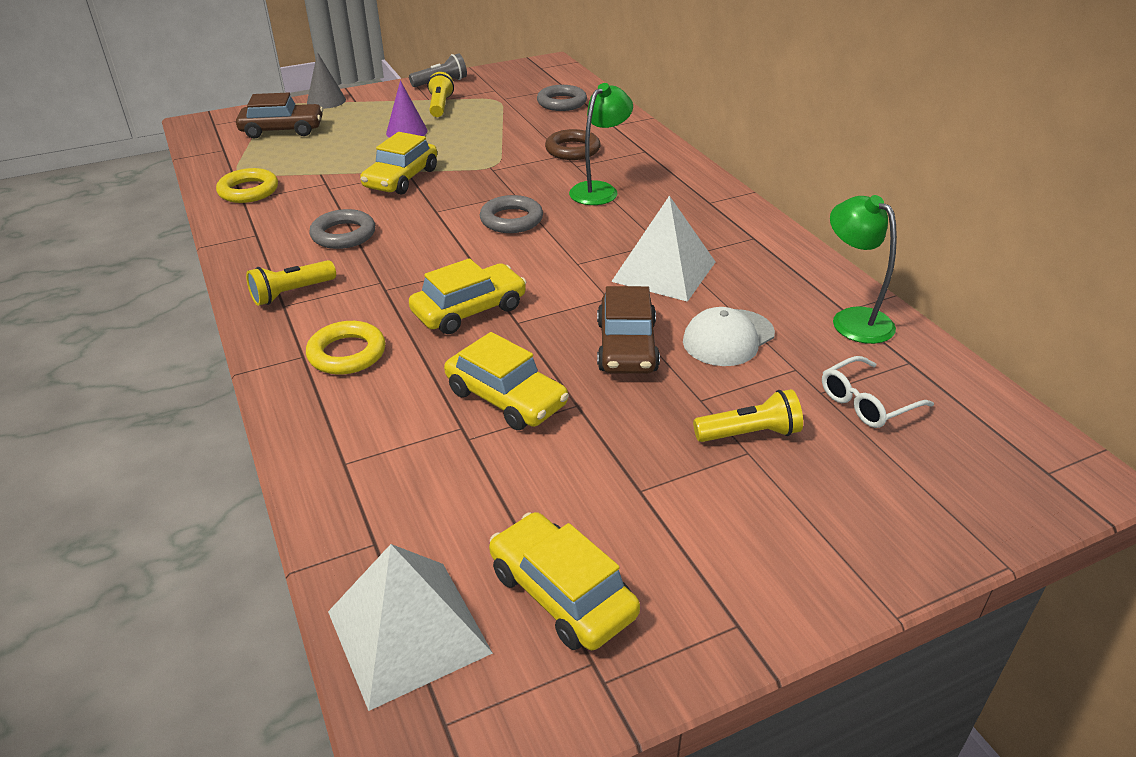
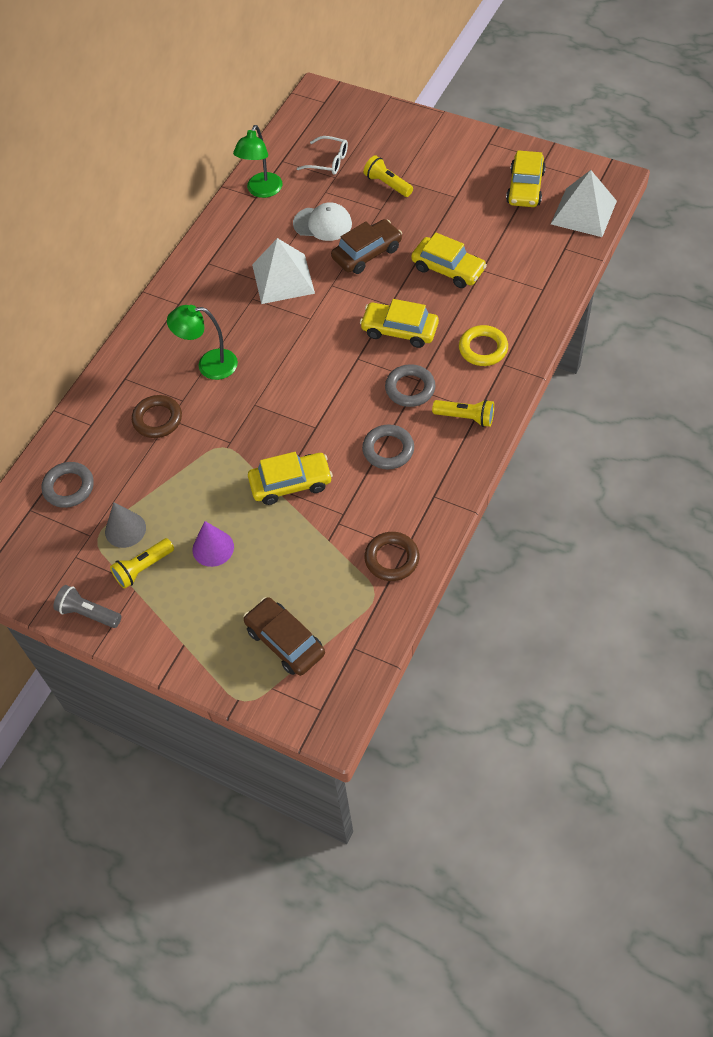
camera: 125 degrees left, 20 degrees up
yellow ring [216,168,278,203] -> brown ring [364,532,419,581]
grey cone [307,52,346,109] -> grey cone moved to [105,502,146,548]
yellow car [444,332,569,430] -> yellow car turned 120 degrees clockwise [411,233,487,288]
grey ring [480,195,543,233] -> grey ring moved to [385,364,436,407]

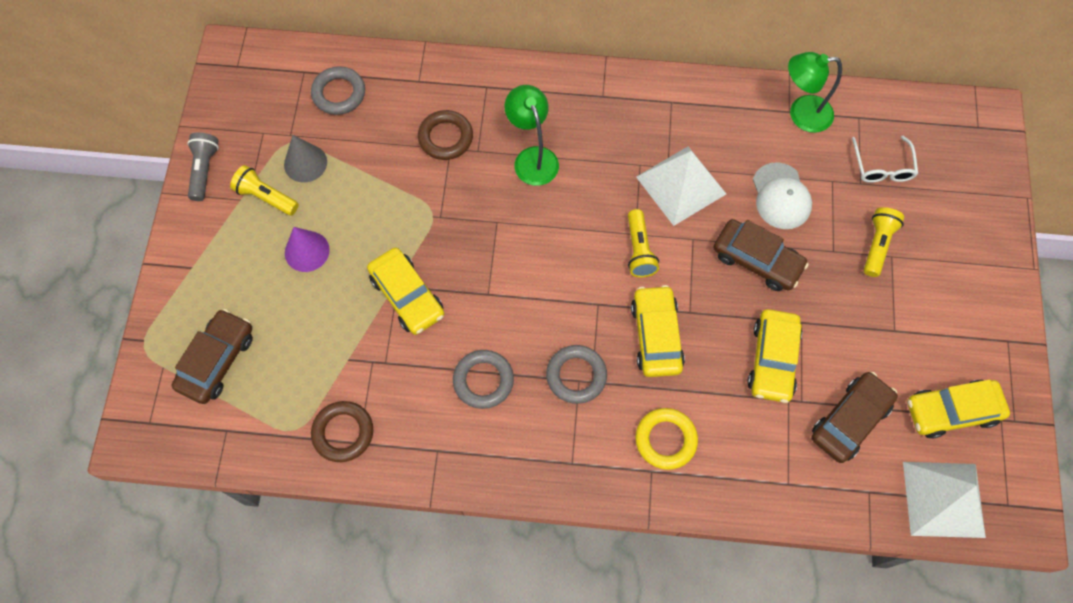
camera: 65 degrees right, 10 degrees up
yellow flashlight [432,400,494,427] -> yellow flashlight moved to [628,209,659,277]
none -> brown car [811,372,898,463]

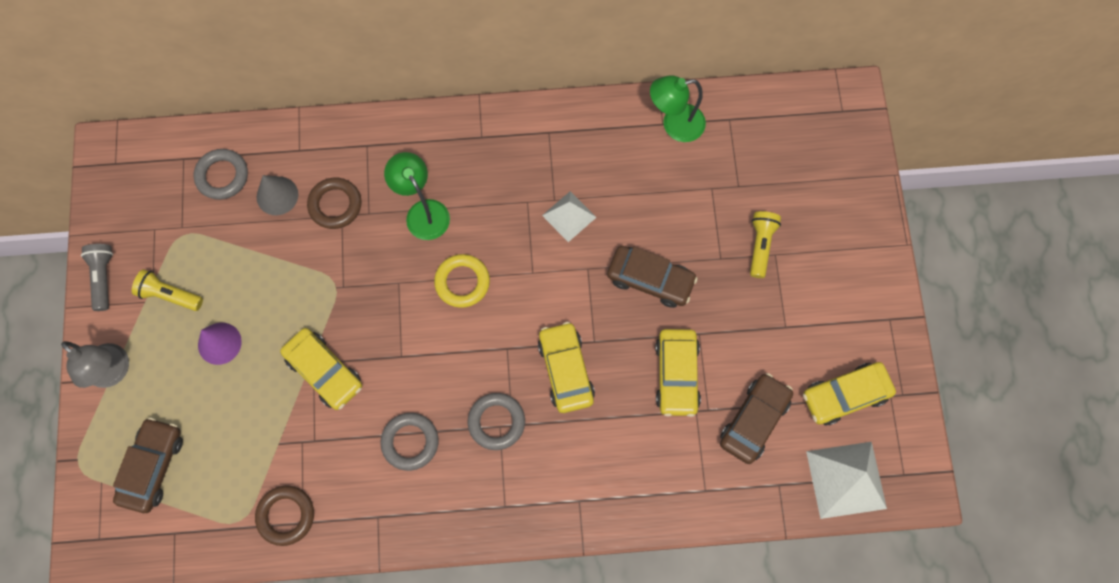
camera: 10 degrees left, 5 degrees up
grey cone [284,135,327,182] -> grey cone moved to [257,175,298,215]
yellow flashlight [628,209,659,277] -> none
yellow ring [635,408,698,470] -> yellow ring moved to [434,254,490,308]
white pyramid [636,146,726,226] -> white pyramid [542,191,597,242], size x0.62
white cap [753,162,812,229] -> none
white glasses [852,136,918,183] -> none
none -> grey lamp [61,341,129,388]

